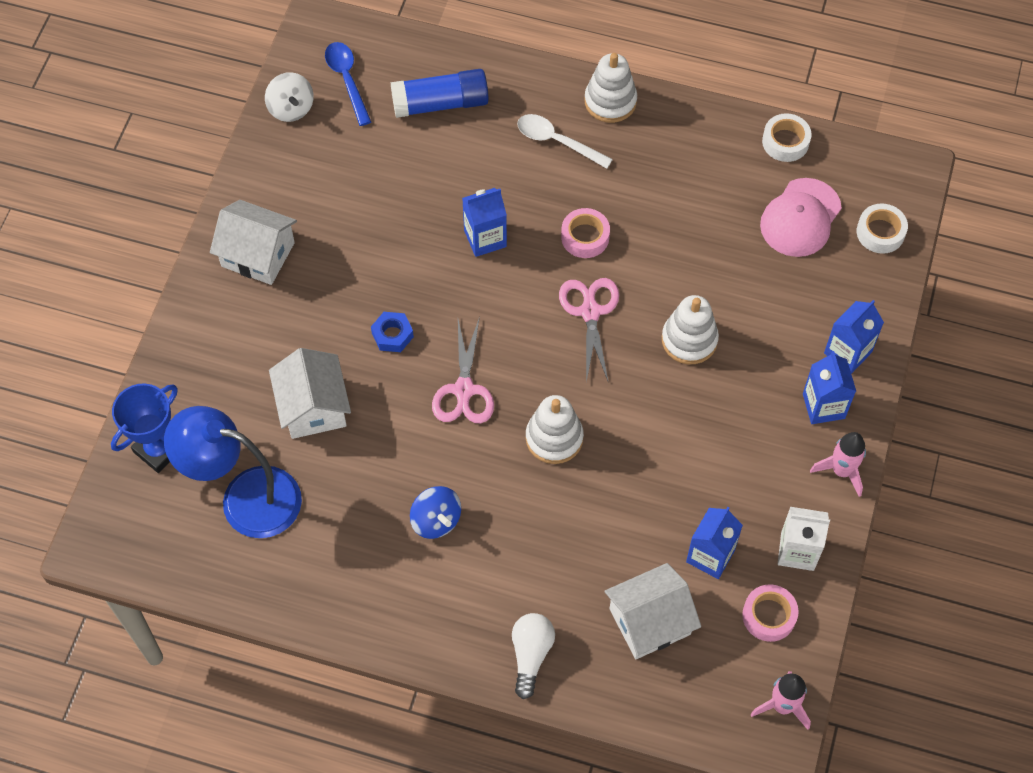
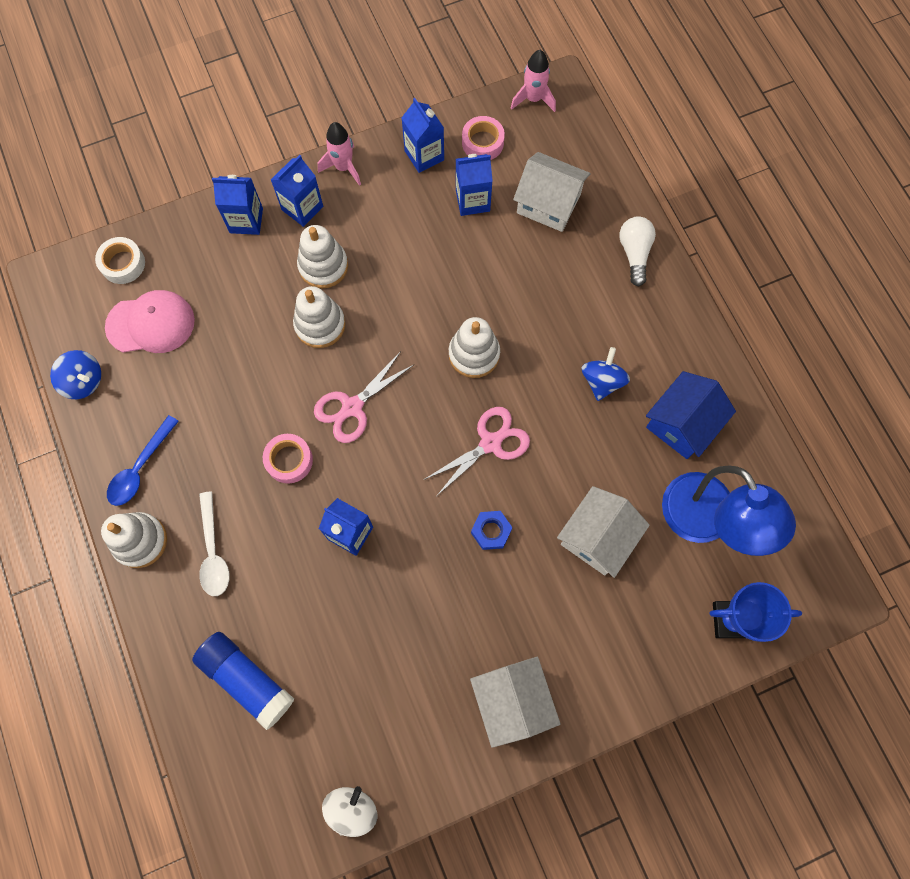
camera: 130 degrees left, 10 degrees up
blue spoon [325,42,371,126] -> blue spoon moved to [107,415,179,506]
white light bulb [512,613,555,699] -> white light bulb turned 120 degrees clockwise [619,216,656,286]
white tape [762,113,811,162] -> blue spinning top [50,350,101,399]
white carton [778,507,830,571] -> blue carton [402,98,444,173]
none -> white stacking toy [297,225,348,288]
none -> blue house [646,371,736,459]

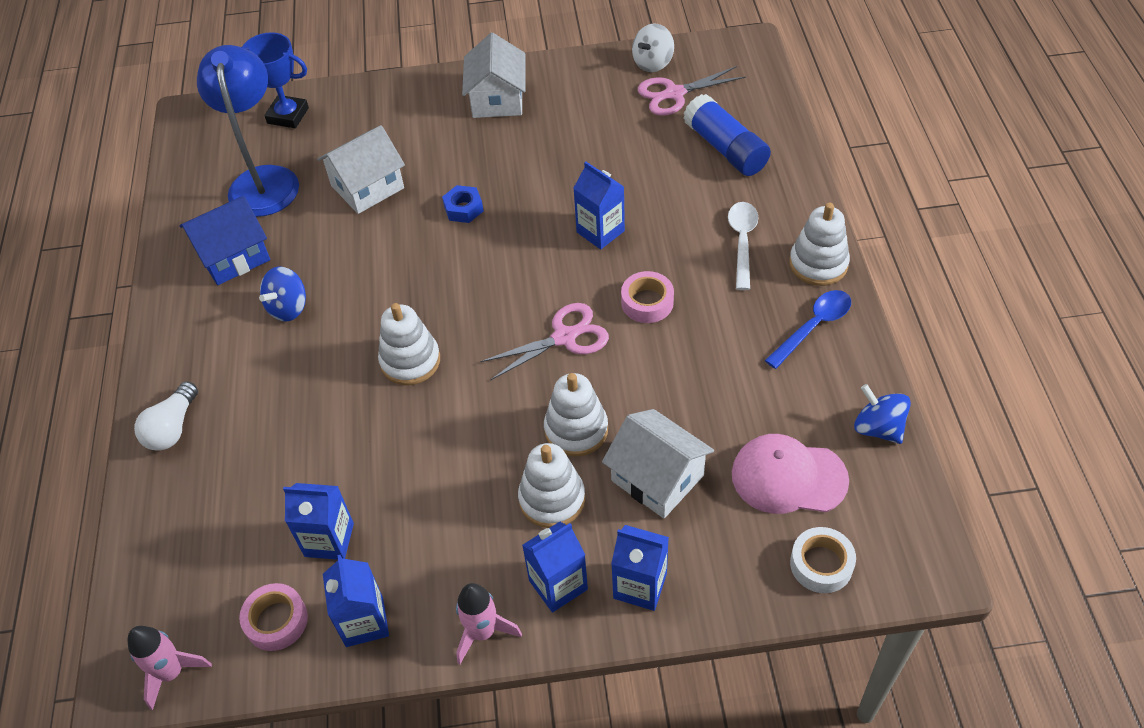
camera: 160 degrees left, 20 degrees down
pink scissors [423,407,530,495] -> pink scissors moved to [638,66,746,116]
white house [513,152,591,232] -> white house moved to [602,409,714,518]

